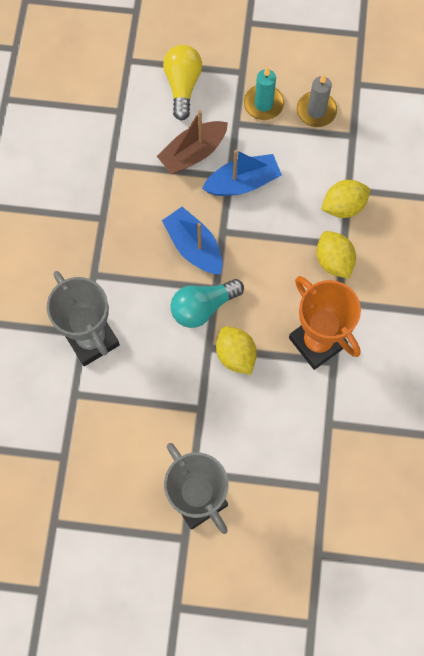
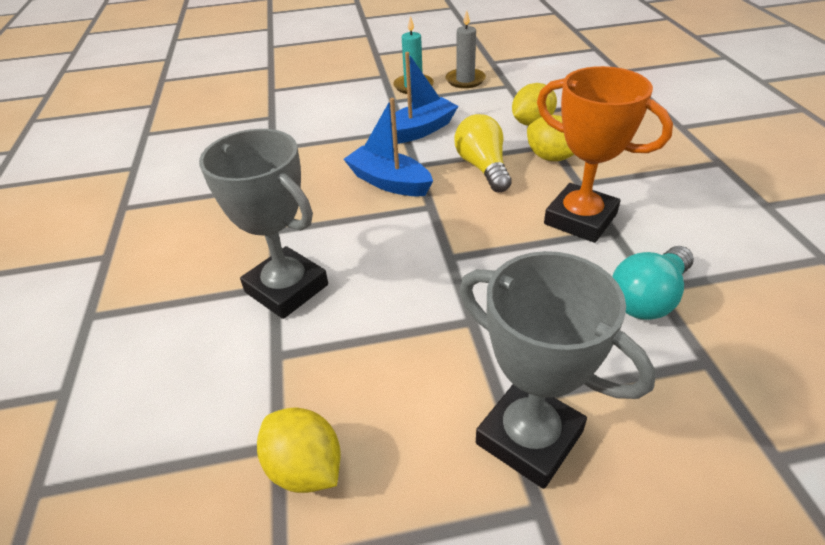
camera: 15 degrees left, 30 degrees down
brown boat [157,110,228,174] -> none
yellow light bulb [163,45,202,121] -> yellow light bulb moved to [455,114,512,192]
turquoise light bulb [171,279,244,328] -> turquoise light bulb moved to [612,246,694,320]
yellow lemon [216,326,257,375] -> yellow lemon moved to [257,407,341,493]

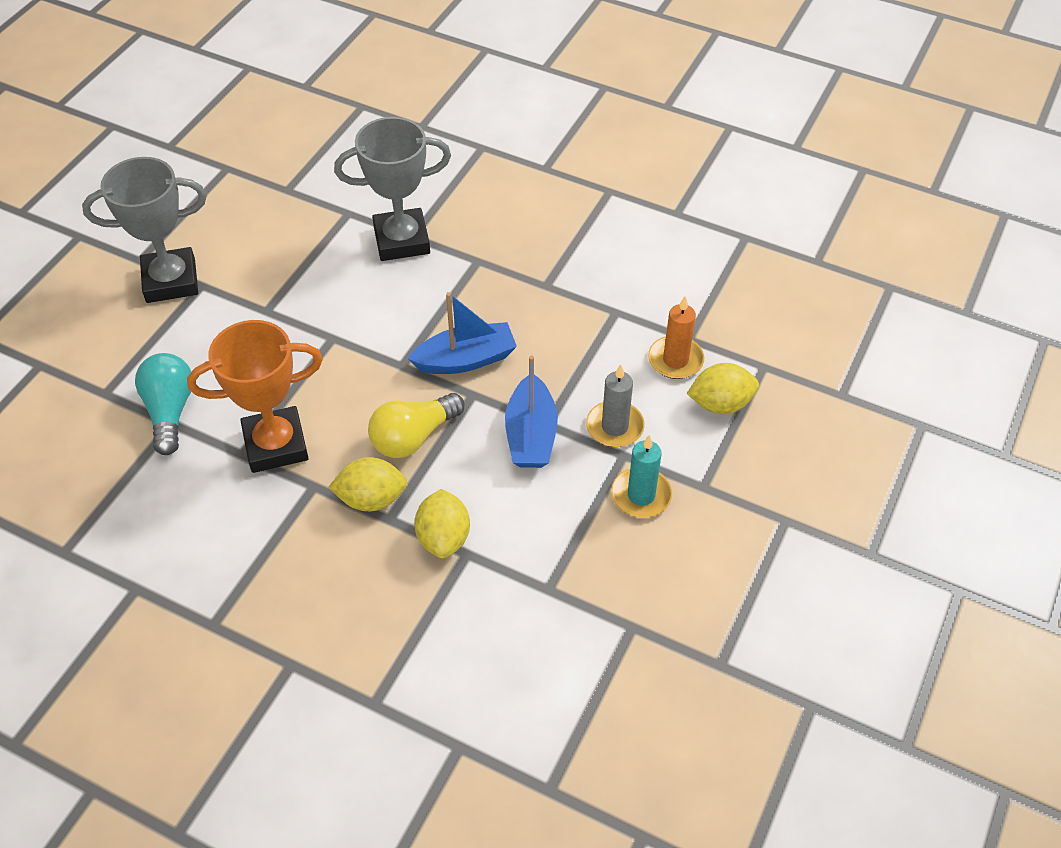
camera: 125 degrees right, 10 degrees up
yellow lemon [257,407,341,493] -> yellow lemon moved to [687,363,759,414]
grey candle [446,10,486,88] -> grey candle moved to [586,364,645,447]
yellow light bulb [455,114,512,192] -> yellow light bulb turned 120 degrees clockwise [368,393,464,458]
none -> orange candle [648,296,704,379]

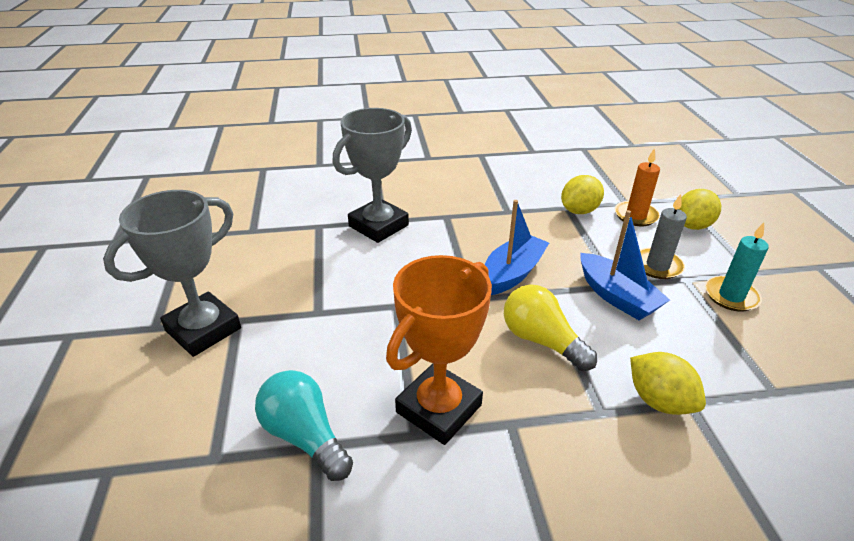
camera: 35 degrees left, 15 degrees down
yellow lemon [328,457,407,511] -> yellow lemon moved to [561,175,604,214]
yellow light bulb [368,393,464,458] -> yellow light bulb turned 120 degrees clockwise [504,284,597,371]

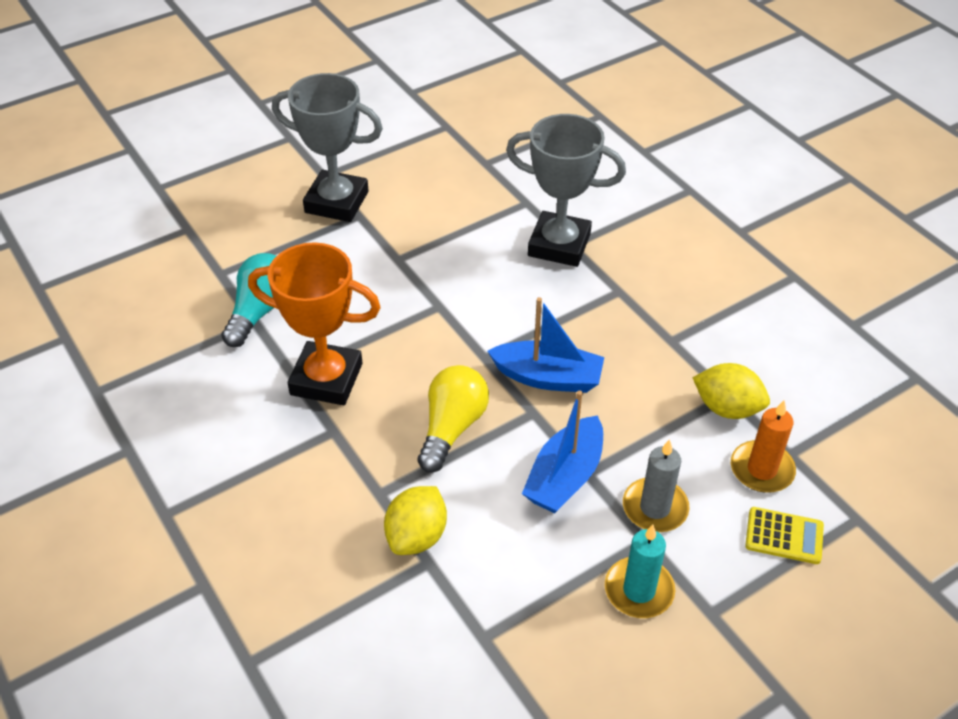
camera: 65 degrees right, 10 degrees up
yellow lemon [679,189,721,230] -> yellow calculator [745,507,824,564]

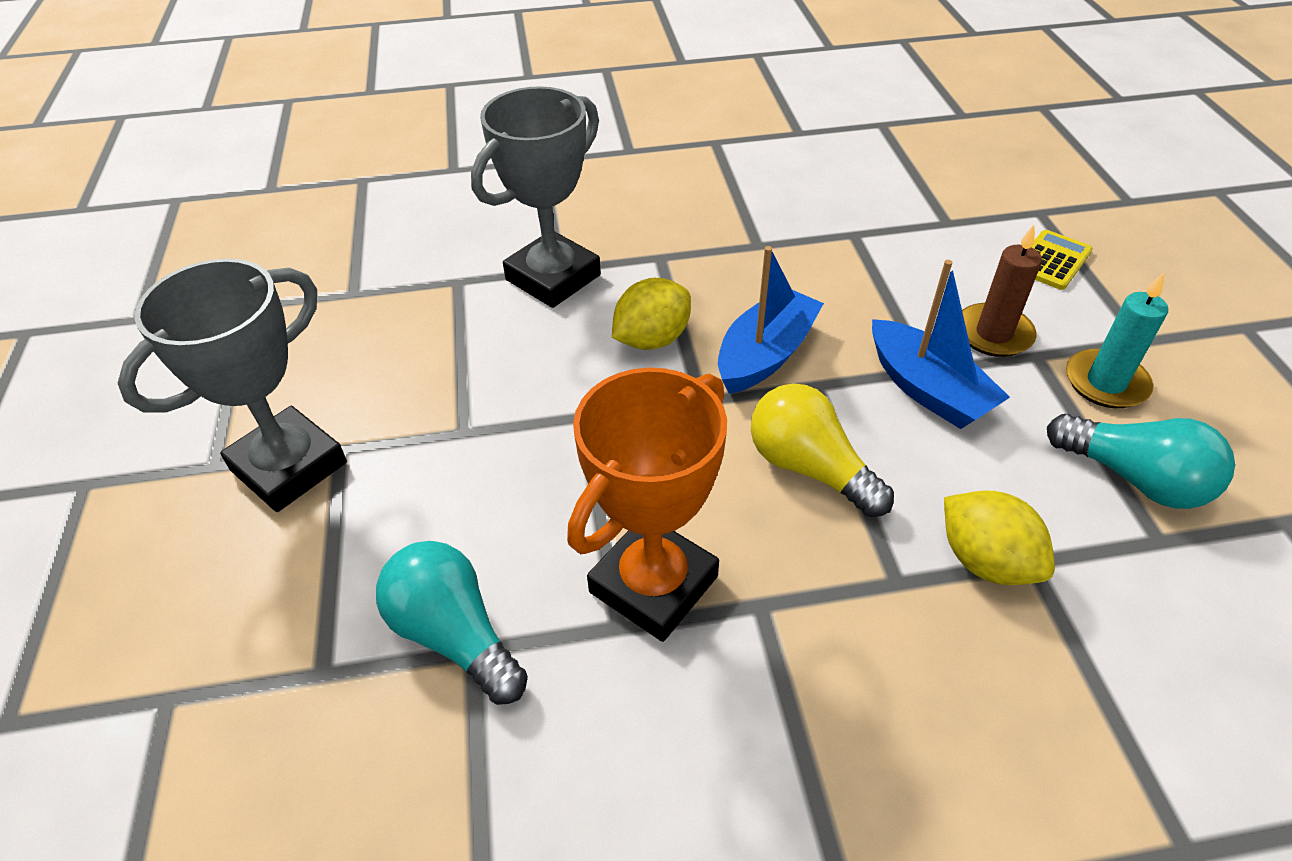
camera: 65 degrees left, 0 degrees up
grey candle [623,439,689,532] -> brown candle [962,225,1042,357]
yellow lemon [692,363,770,419] -> yellow lemon moved to [612,278,691,350]
orange candle [731,400,796,493] -> none
none -> turquoise light bulb [1047,414,1235,509]

